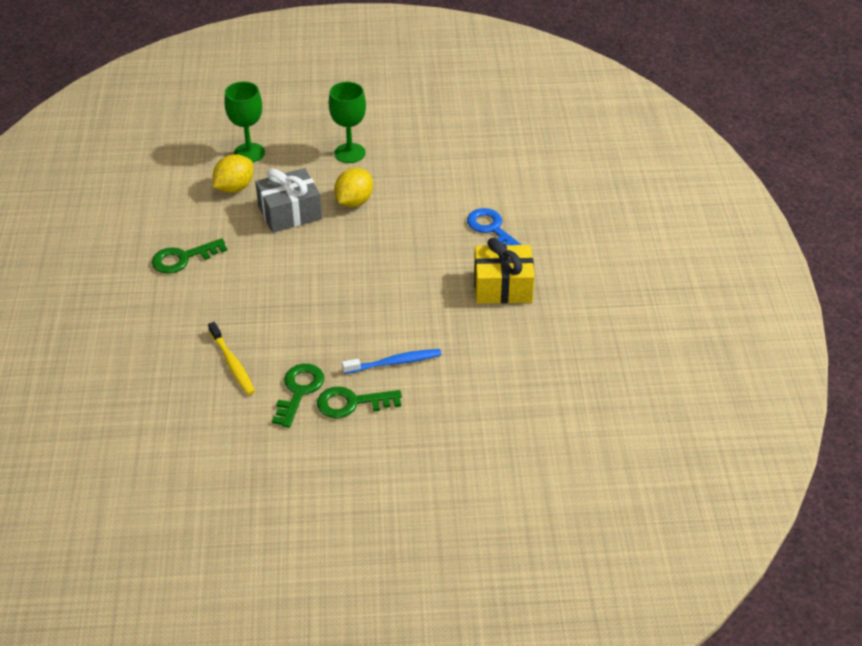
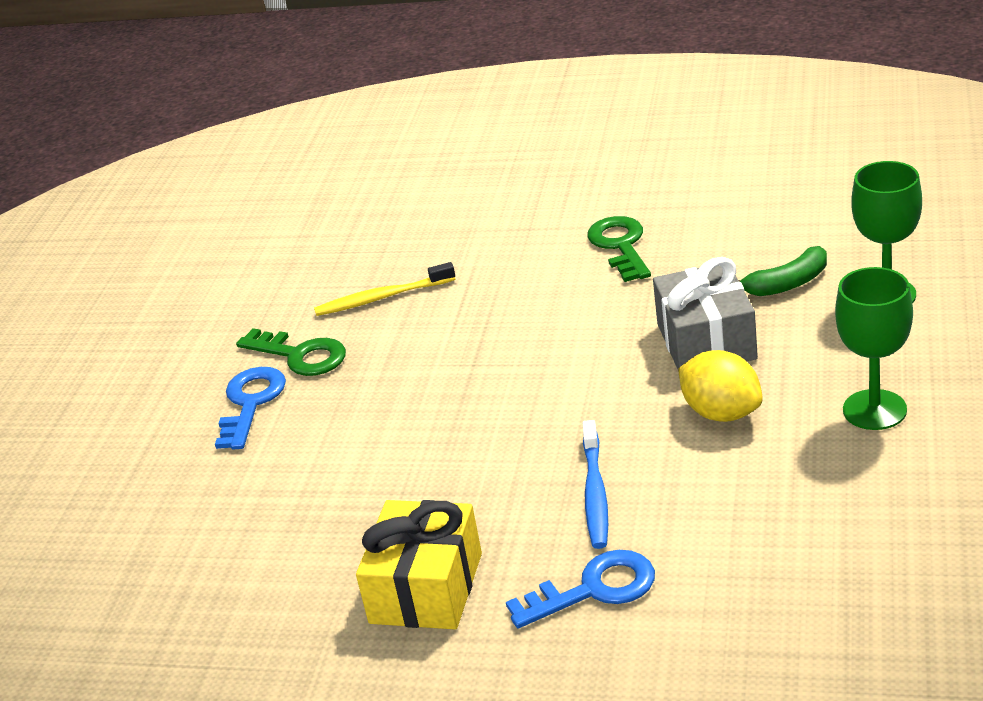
camera: 110 degrees right, 10 degrees down
yellow lemon [213,154,253,193] -> green banana [738,246,827,296]
green key [317,386,402,418] -> blue key [215,367,286,450]
blue toothbrush [342,349,442,374] -> blue toothbrush moved to [583,420,608,549]

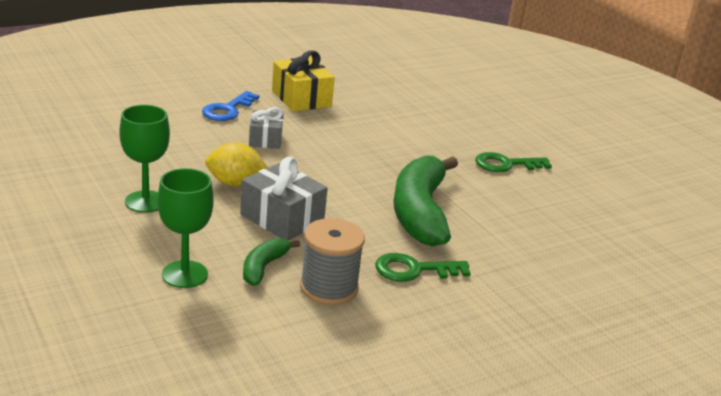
camera: 130 degrees right, 5 degrees down
blue key [215,367,286,450] -> none
yellow toothbrush [314,262,455,316] -> none
blue toothbrush [583,420,608,549] -> grey gift [249,107,283,149]
green key [587,216,651,282] -> green key turned 135 degrees clockwise [375,253,471,282]
none -> grey spool [300,218,365,305]
none -> green banana [393,156,458,246]

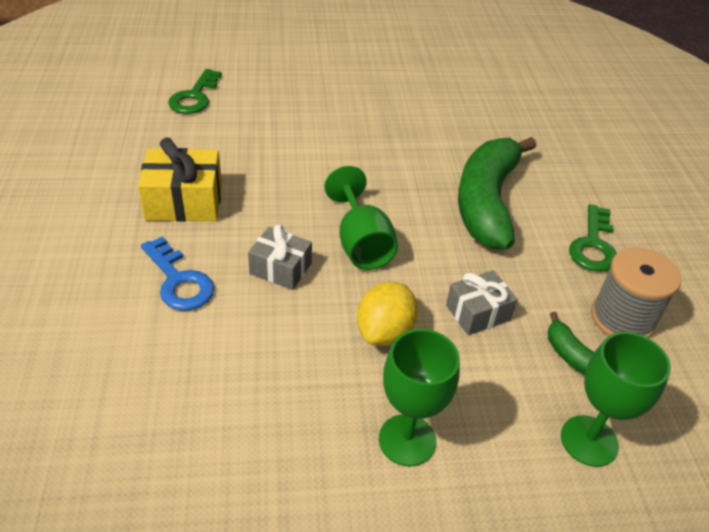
camera: 65 degrees left, 15 degrees up
grey gift [240,157,328,241] -> grey gift [446,270,518,335], size x0.65
green banana [393,156,458,246] -> green banana turned 75 degrees clockwise [458,137,536,249]
green key [475,152,552,172] -> green key moved to [168,69,222,114]
none -> green goblet [325,166,398,270]

